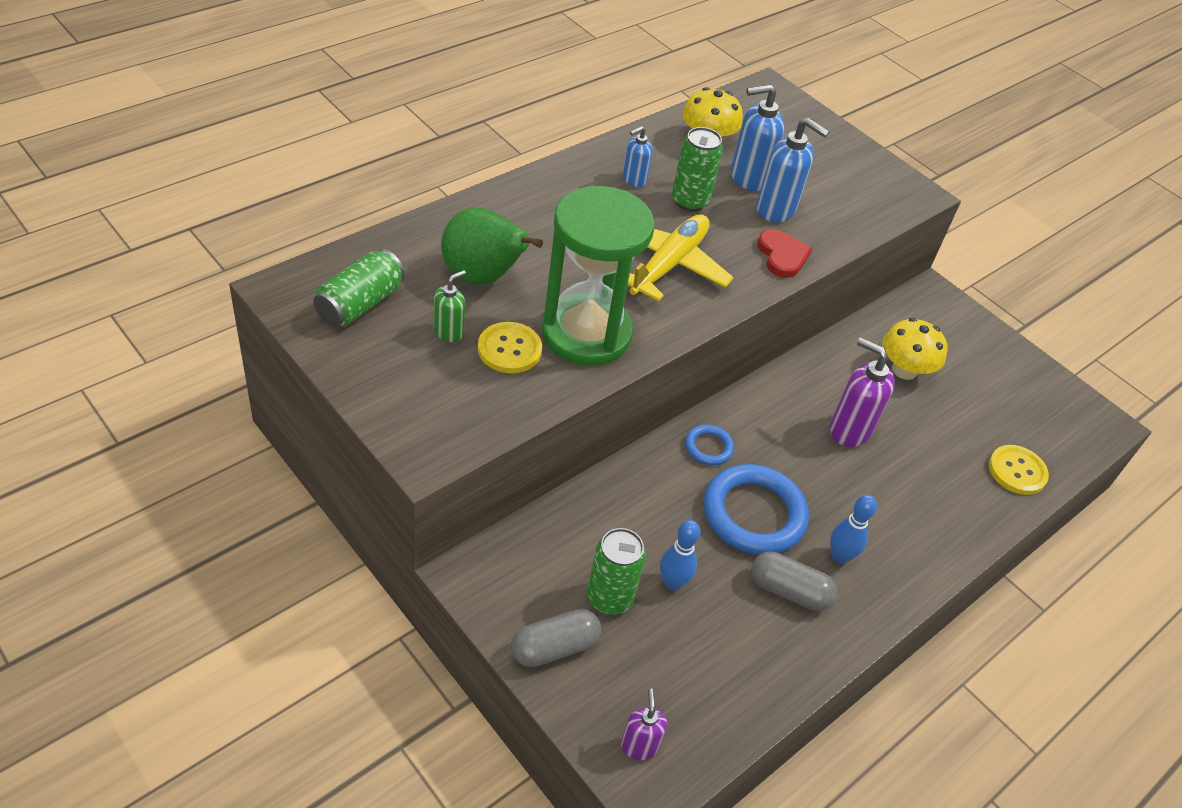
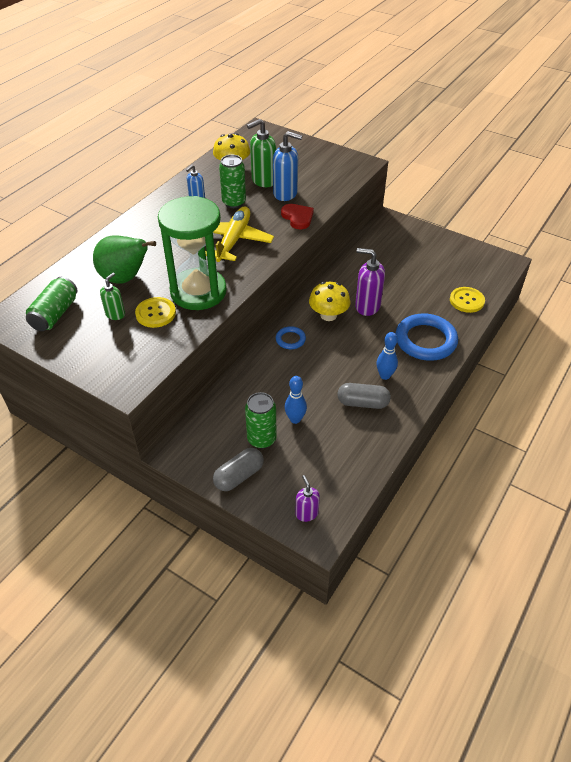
camera: 10 degrees left, 0 degrees up
blue ring [704,464,809,555] -> blue ring moved to [396,313,458,361]
blue soap dispenser [731,84,785,191] -> green soap dispenser [247,119,276,187]
yellow mushroom [882,318,948,380] -> yellow mushroom moved to [309,282,350,321]

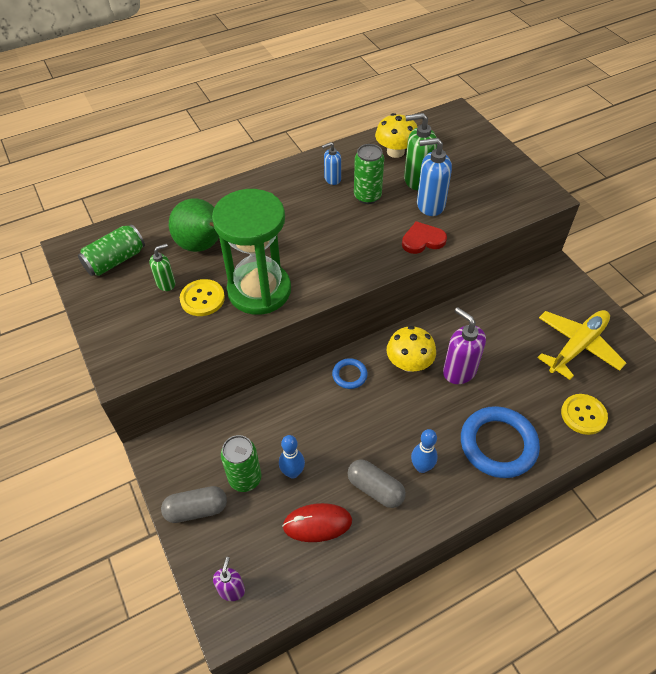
camera: 30 degrees right, 5 degrees up
yellow plane [205,206,274,262] -> yellow plane moved to [537,310,626,380]
blue soap dispenser [273,131,303,201] -> blue soap dispenser turned 135 degrees clockwise [417,138,452,216]
red heart [281,204,314,229] -> red heart turned 105 degrees counterclockwise [402,221,447,254]
none -> red mouse [282,503,352,542]

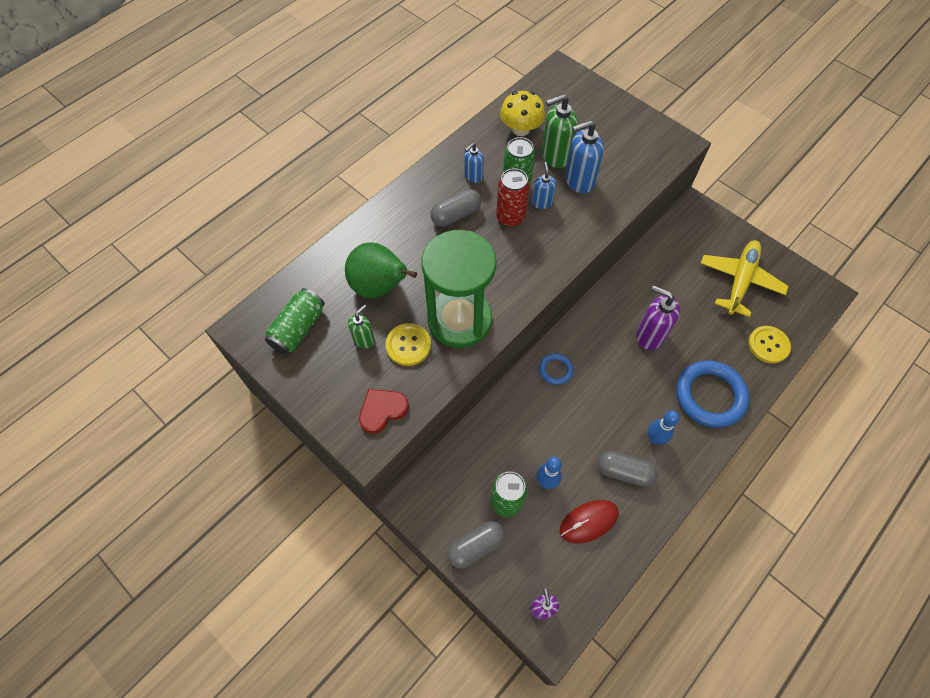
camera: 20 degrees left, 10 degrees up
yellow mushroom [386,326,436,372] -> none
red heart [402,221,447,254] -> red heart moved to [359,389,409,433]
none -> grey capsule [430,189,481,227]
none -> red can [496,168,530,227]
none -> blue soap dispenser [532,162,556,209]

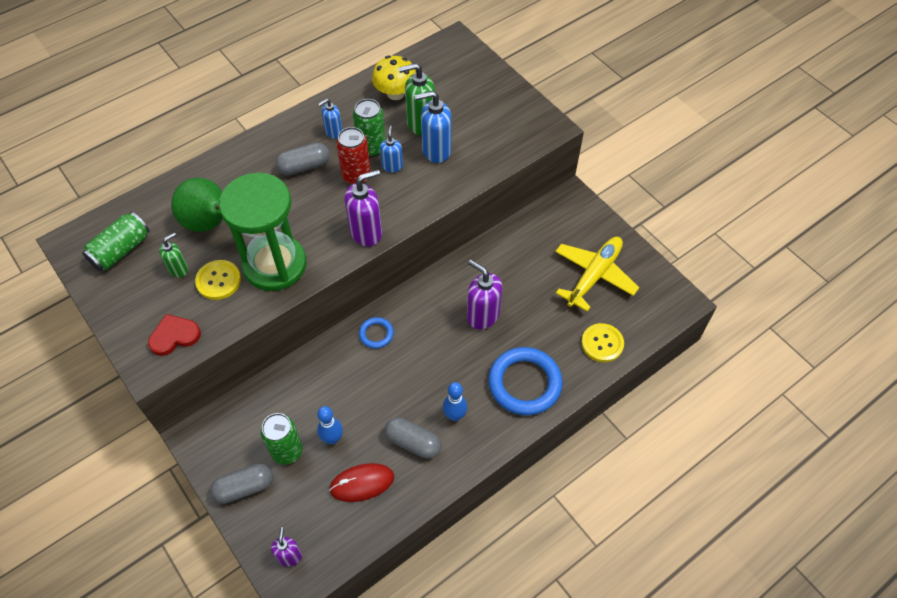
camera: 10 degrees right, 5 degrees down
none -> purple soap dispenser [345,170,382,246]

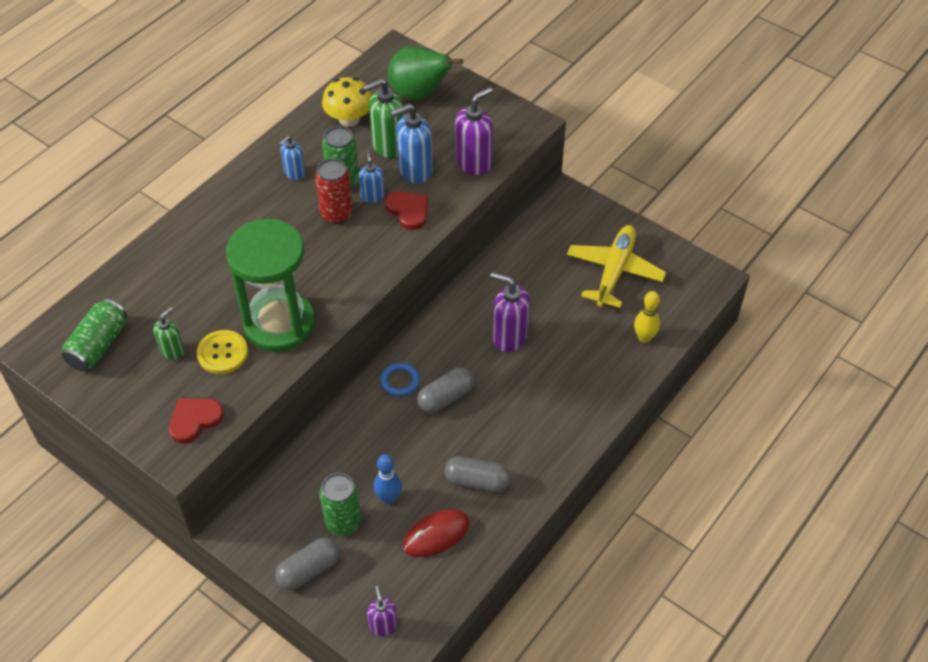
camera: 15 degrees left, 5 degrees down
green pear [171,178,223,232] -> green pear moved to [388,46,463,101]
grey capsule [276,143,330,175] -> grey capsule moved to [417,367,474,413]
purple soap dispenser [345,170,382,246] -> purple soap dispenser moved to [455,87,493,175]
blue bowling pin [443,382,467,421] -> none
blue ring [488,347,563,415] -> none
yellow button [582,323,624,362] -> yellow bowling pin [634,291,660,343]
none -> red heart [385,191,428,230]

